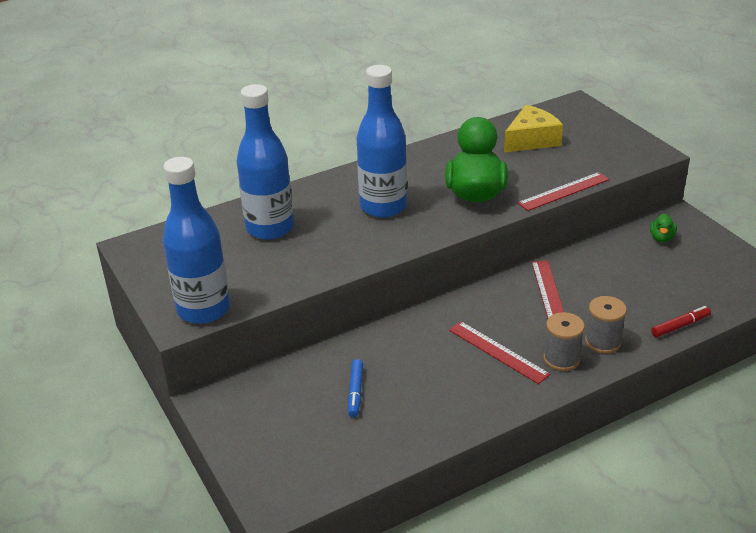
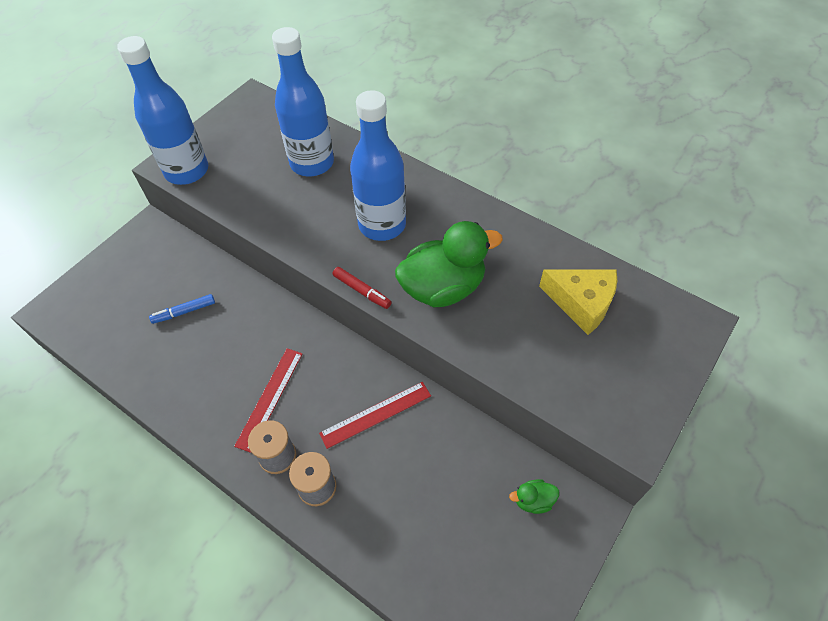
camera: 65 degrees right, 20 degrees up
red ruler [518,172,610,211] -> none
red marker [651,306,711,337] -> red marker moved to [333,267,392,309]

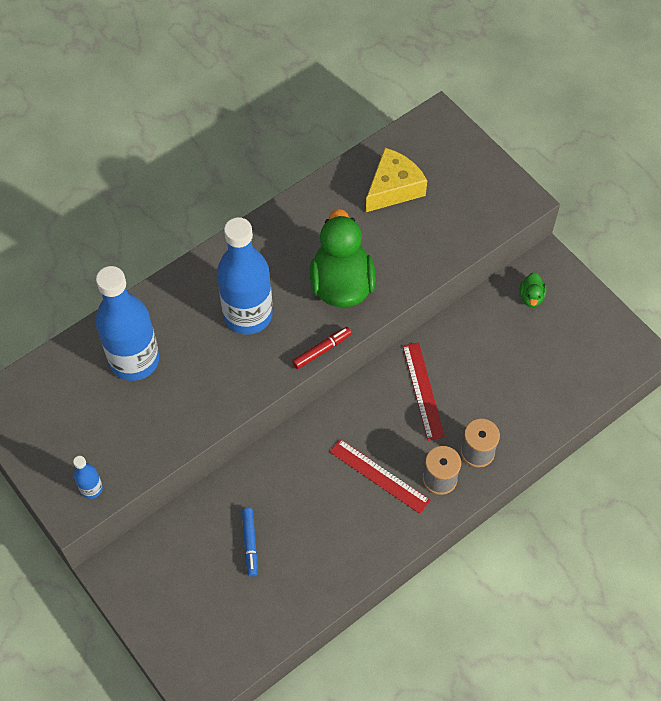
camera: 75 degrees left, 5 degrees up
blue bottle [117,36,208,185] -> blue bottle [73,456,103,499], size x0.43

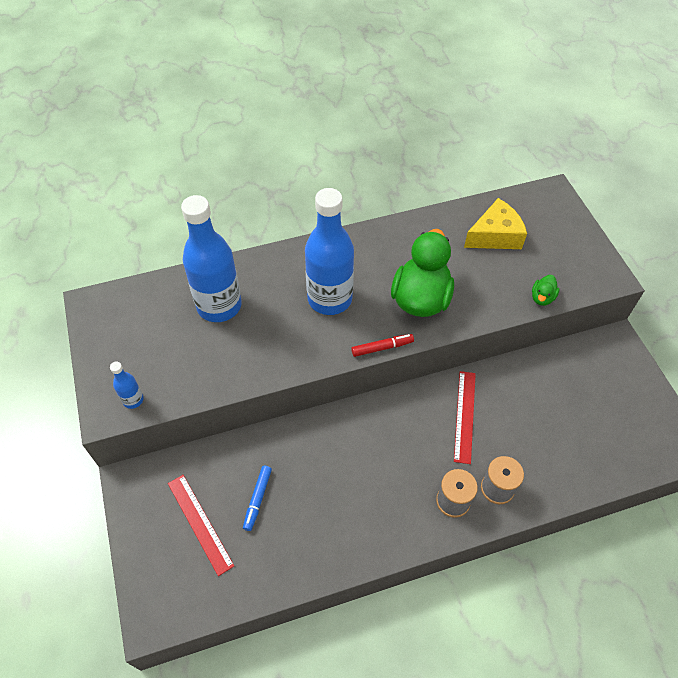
camera: 20 degrees right, 5 degrees down
red ruler [330,439,430,514] -> red ruler moved to [168,475,234,576]
green duck [520,272,547,307] -> green duck moved to [532,275,560,306]

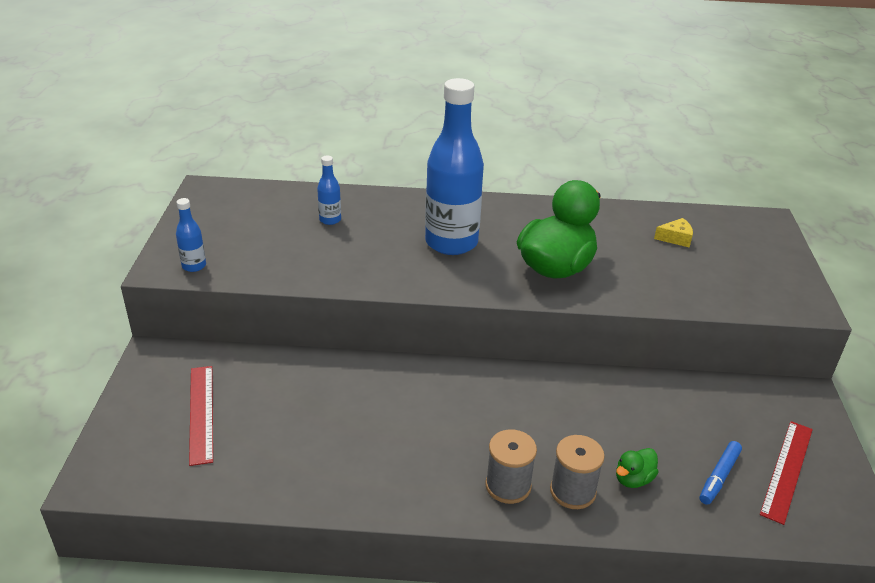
camera: 20 degrees right, 20 degrees down
blue bottle [181,195,242,322] -> blue bottle [317,155,341,225], size x0.43
blue marker [243,466,272,531] -> blue marker moved to [700,441,742,505]
red marker [351,334,414,357] -> none
red ruler [454,371,476,464] -> red ruler moved to [760,421,813,525]
yellow cheese [464,198,527,249] -> yellow cheese [654,218,693,248], size x0.50
green duck [532,275,560,306] -> green duck moved to [616,448,659,488]

